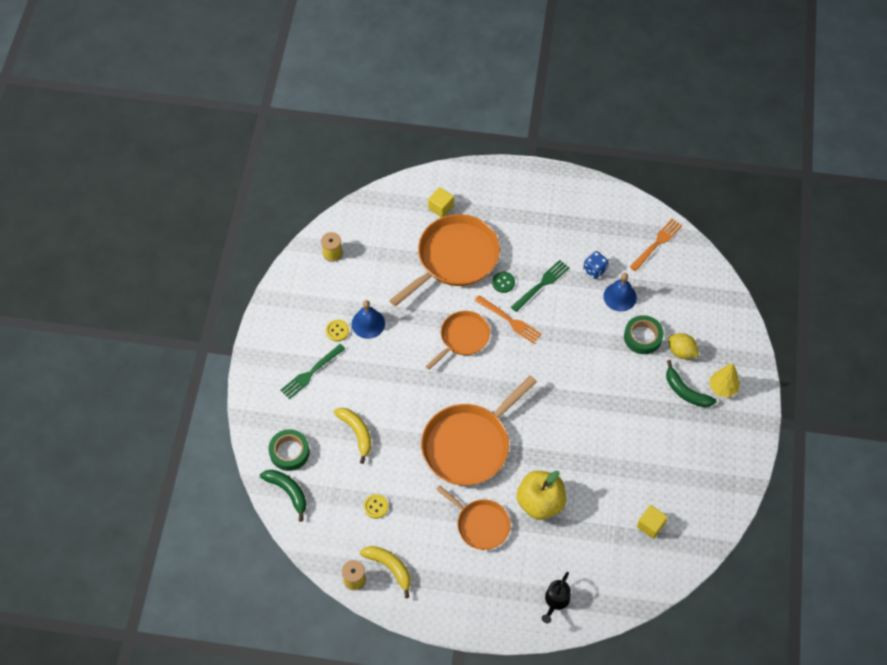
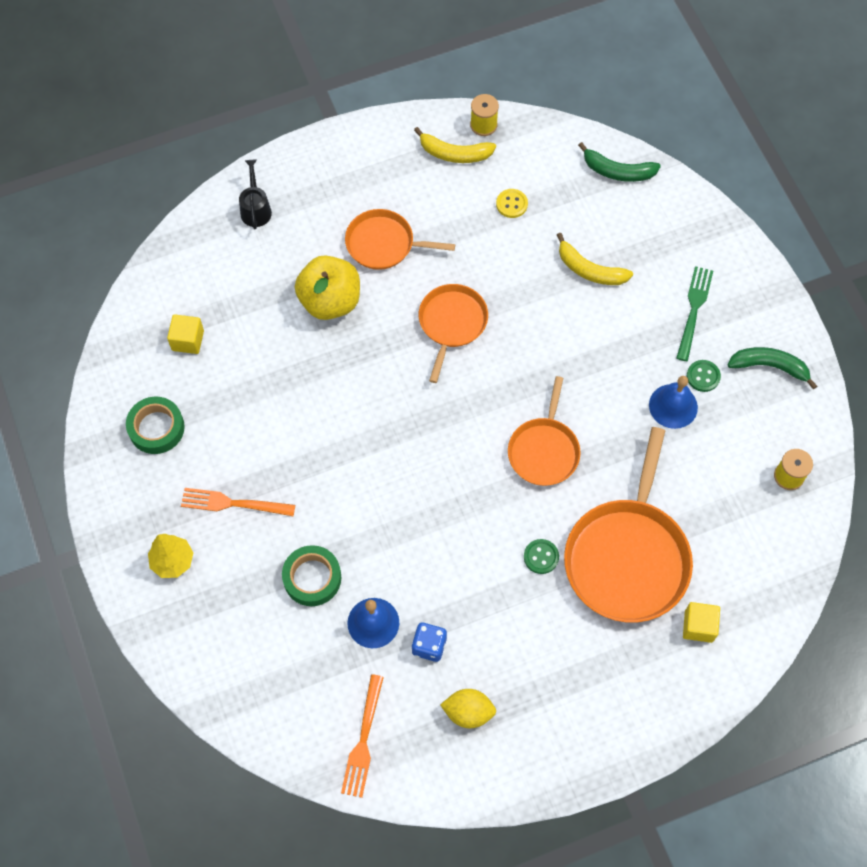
camera: 150 degrees right, 5 degrees up
green tape [269,429,310,471] -> green tape moved to [126,397,185,454]
yellow button [326,320,349,341] -> green button [687,360,721,392]
orange pan [421,376,537,486] -> orange pan [419,284,488,383], size x0.59
orange fork [474,295,542,344] -> orange fork moved to [181,488,295,516]
green fork [511,260,569,312] -> none
green banana [666,360,716,407] -> green banana moved to [728,347,817,390]
yellow lemon [668,333,699,359] -> yellow lemon moved to [440,689,496,728]

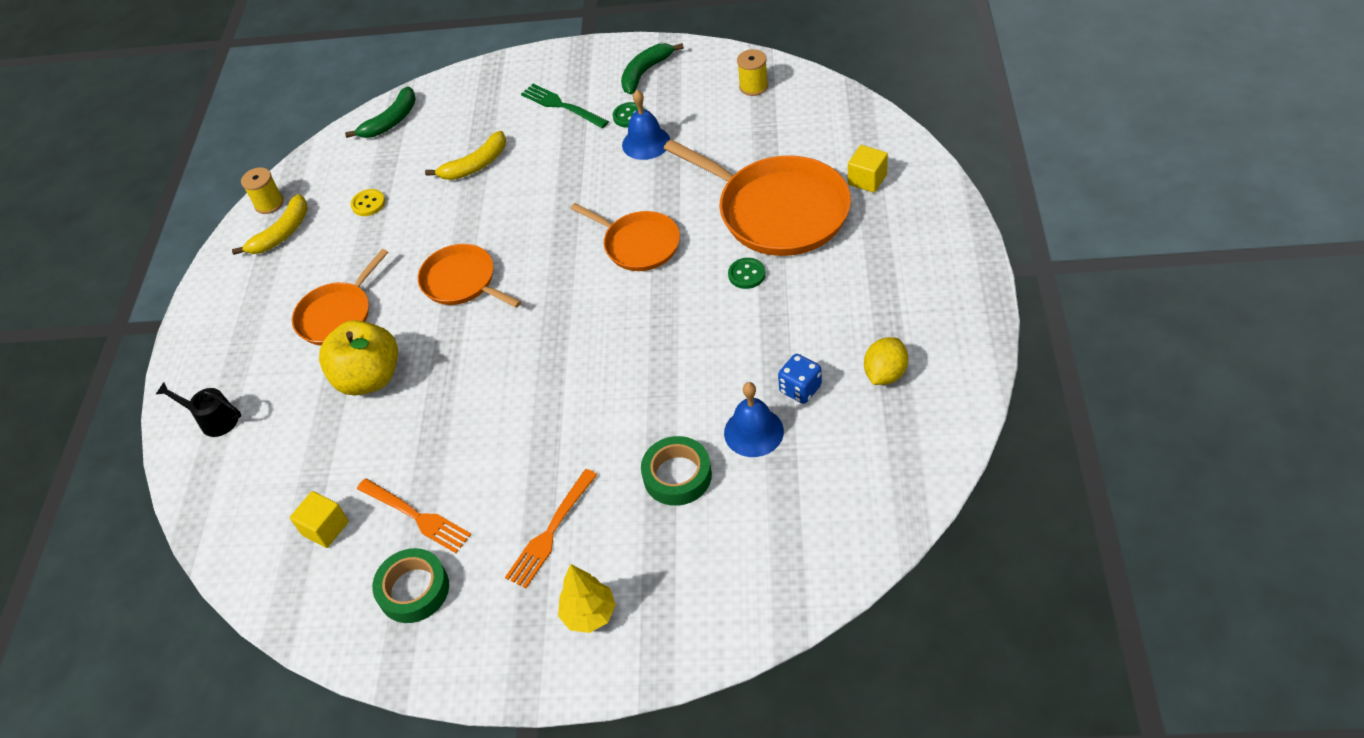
camera: 60 degrees left, 15 degrees down
orange fork [341,674,384,798] -> orange fork moved to [357,478,472,553]

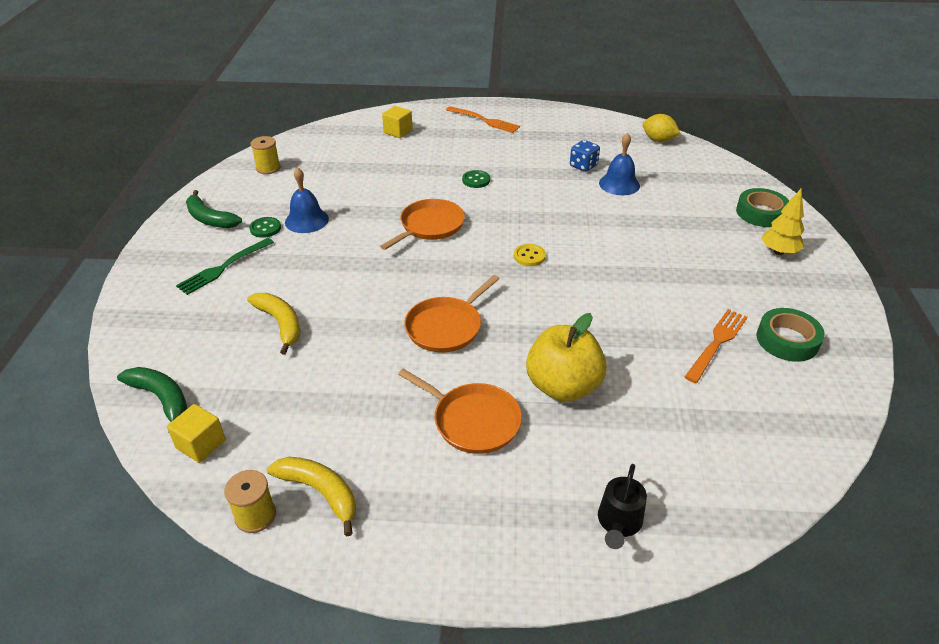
camera: 95 degrees left, 10 degrees down
yellow cube [290,491,349,548] -> yellow cube moved to [167,404,226,463]
yellow button [350,189,385,216] -> yellow button moved to [514,244,546,266]
orange fork [505,469,597,588] -> orange fork moved to [446,106,520,133]
green tape [641,436,712,506] -> green tape moved to [736,188,789,227]
orange pan [664,139,851,256] -> none
yellow lemon [864,337,908,385] -> yellow lemon moved to [643,114,680,142]

